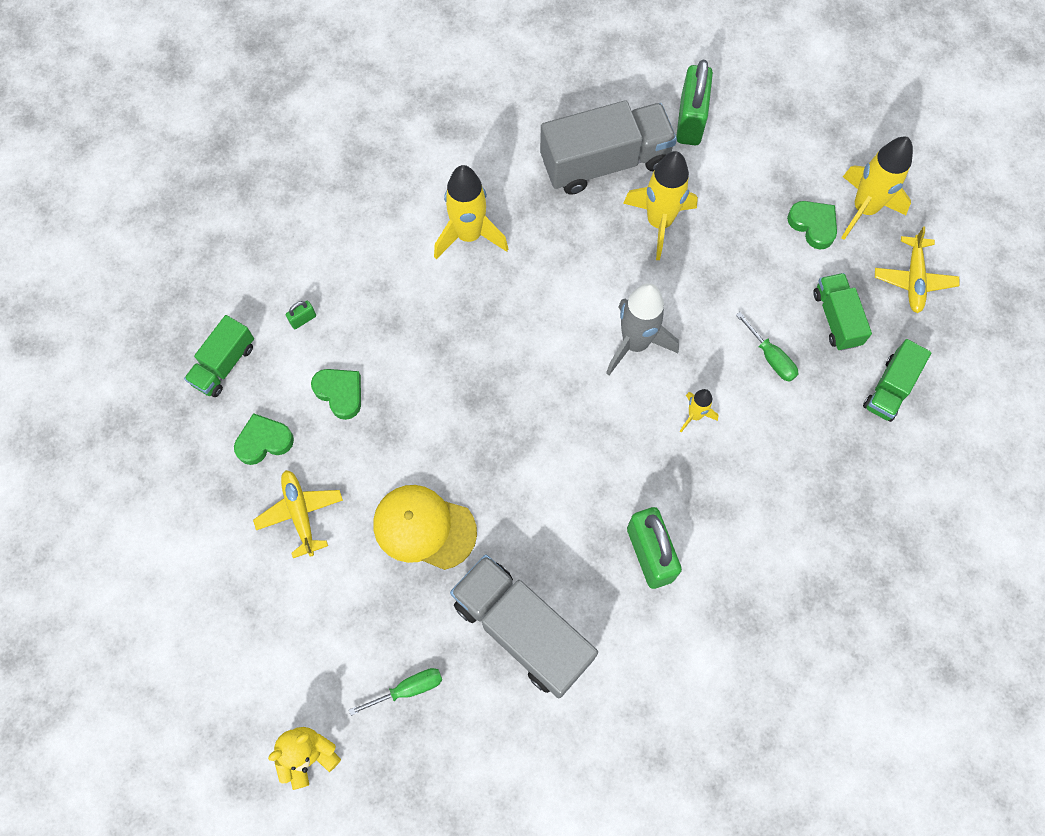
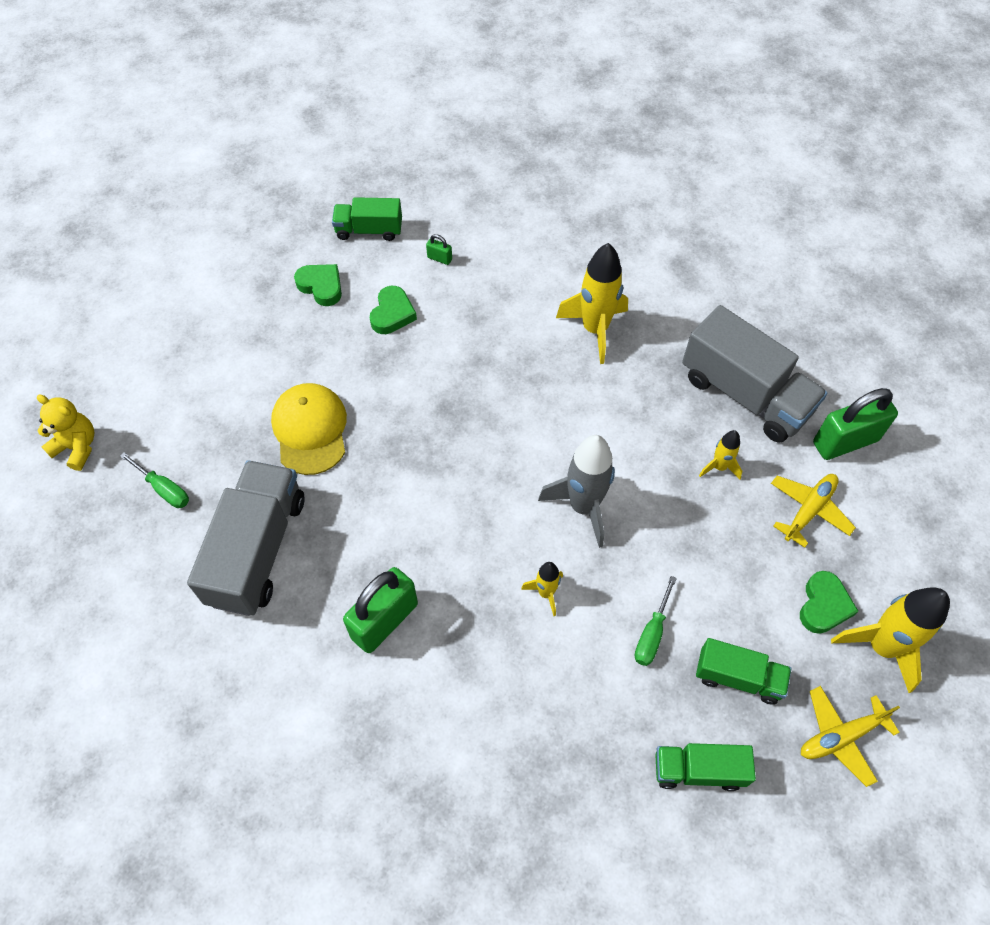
camera: 60 degrees right, 10 degrees down
yellow plane [253,470,343,558] -> yellow plane moved to [771,474,856,548]
yellow rocket [623,151,698,260] -> yellow rocket [699,430,742,479], size x0.52
green truck [813,273,872,351] -> green truck turned 60 degrees clockwise [696,638,791,705]

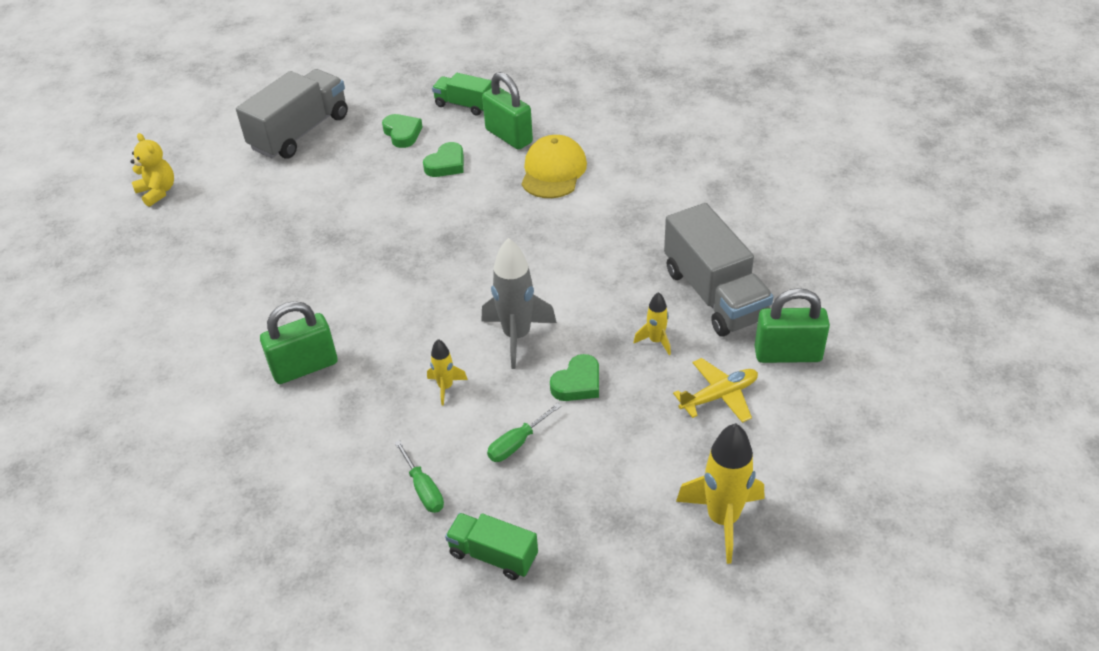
camera: 25 degrees right, 15 degrees down
green screwdriver [120,452,189,508] -> green screwdriver moved to [394,440,444,513]
grey truck [187,460,304,616] -> grey truck moved to [236,69,348,158]
yellow cap [271,383,347,475] -> yellow cap moved to [521,135,587,198]
green padlock [426,234,452,265] -> green padlock [482,72,533,150], size x2.40
yellow rocket [556,243,628,364] -> none
green truck [696,638,791,705] -> none
green heart [800,571,858,634] -> green heart moved to [550,354,599,401]
yellow plane [801,686,900,787] -> none

